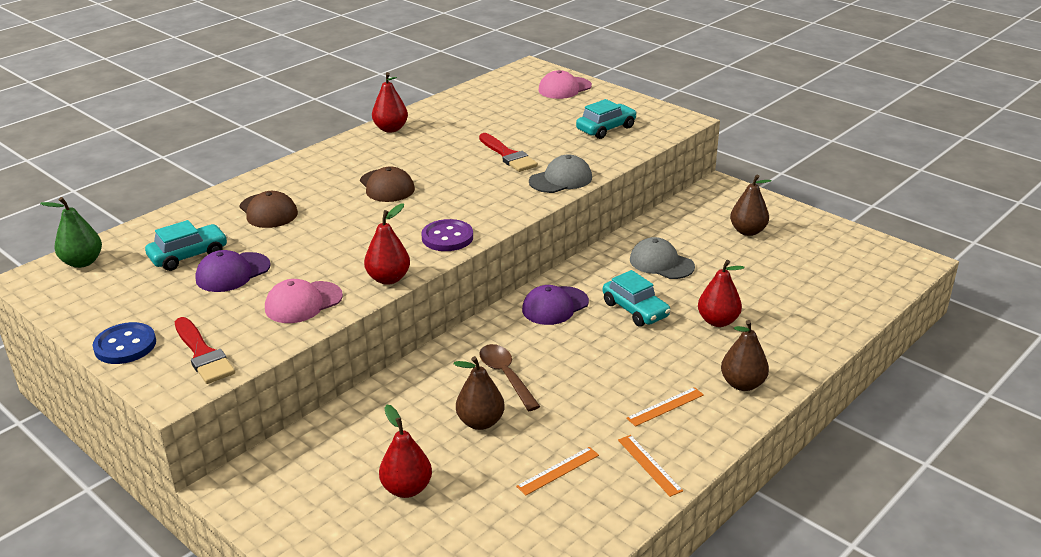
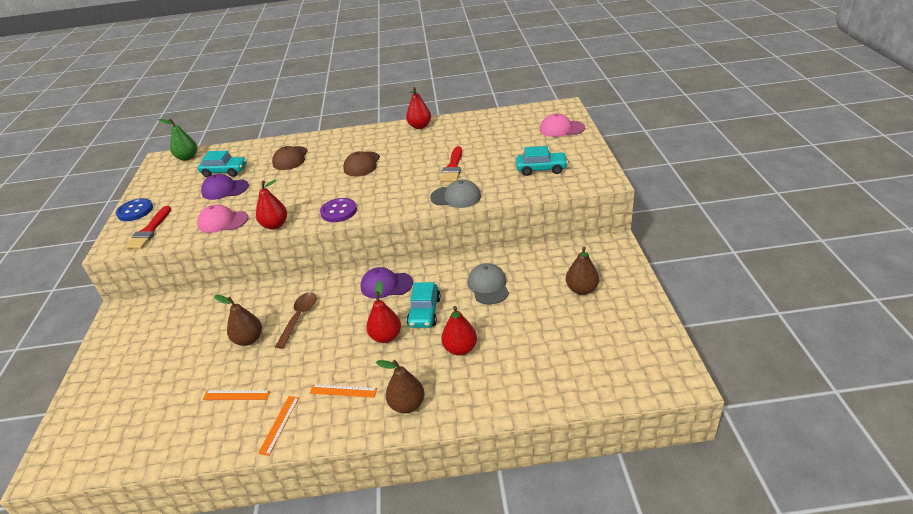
camera: 45 degrees right, 5 degrees up
red pear [379,404,432,498] -> red pear moved to [366,281,401,343]

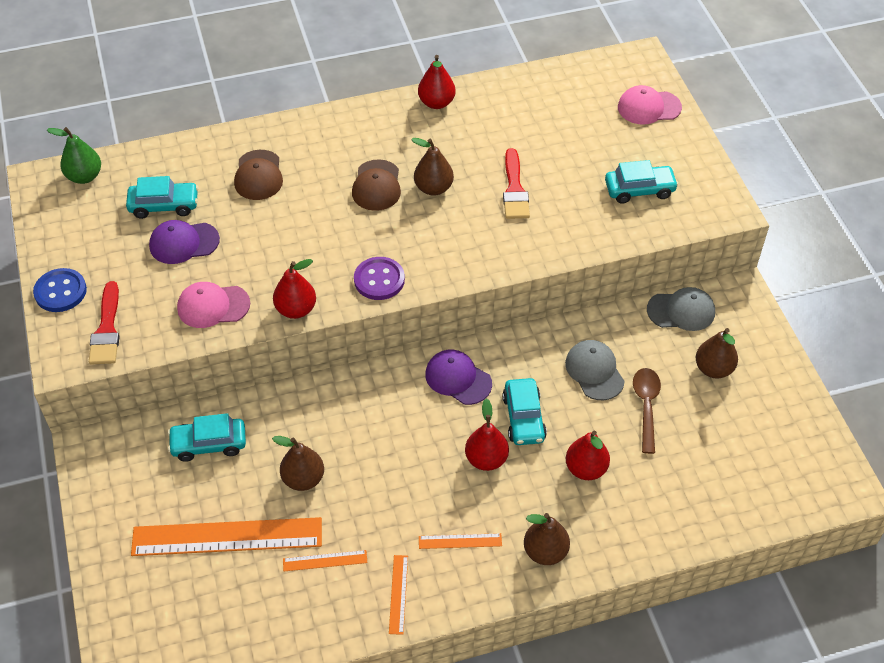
camera: 15 degrees left, 15 degrees up
brown spoon [275,292,317,349] -> brown spoon moved to [633,368,661,454]
purple cap [361,267,413,299] -> purple cap turned 45 degrees clockwise [425,350,492,405]
grey cap [430,179,481,208] -> grey cap moved to [647,287,715,331]
none -> orange ruler [131,517,322,556]
none -> turquoise car [168,413,246,462]
none -> brown pear [411,138,454,196]

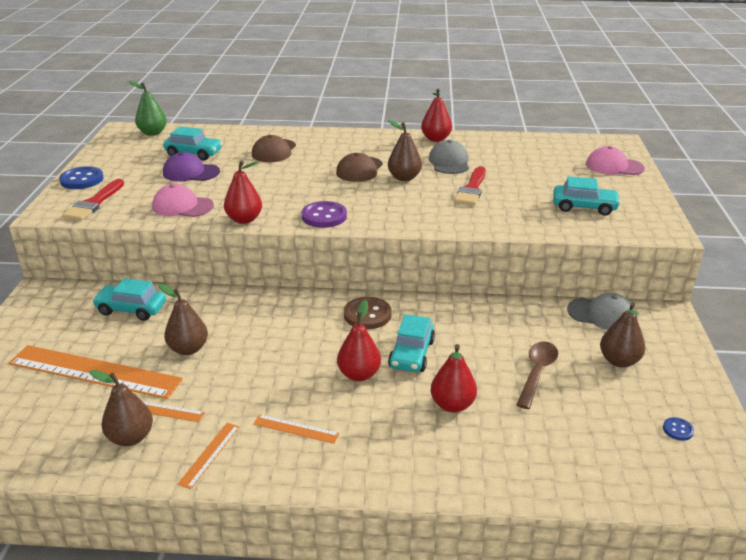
camera: 20 degrees right, 20 degrees down
purple cap [425,350,492,405] -> brown button [344,297,391,329]
brown pear [524,513,570,565] -> brown pear moved to [90,370,153,446]
grey cap [565,340,625,400] -> grey cap moved to [429,140,469,174]
none -> blue button [663,417,694,441]

